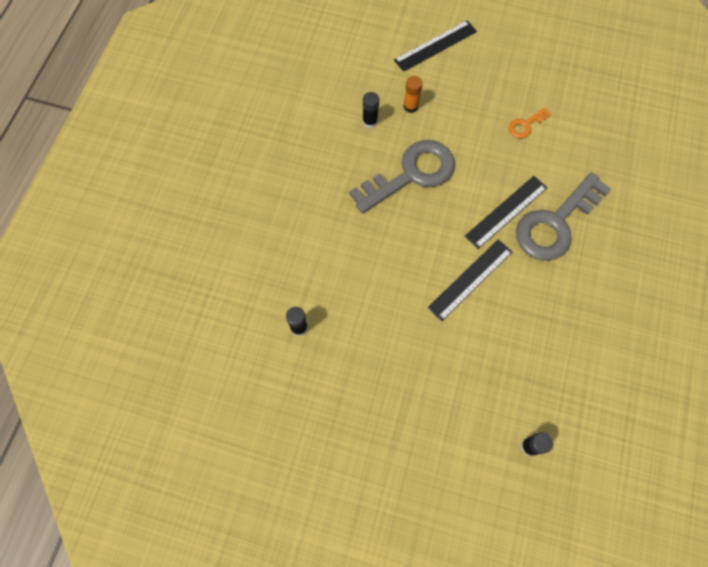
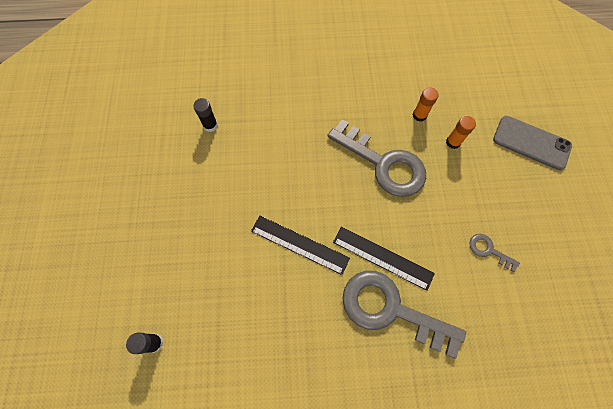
camera: 70 degrees right, 0 degrees up
black glue stick [363,92,379,129] -> orange glue stick [413,87,438,122]
black ruler [394,20,477,72] -> grey phone [493,116,572,170]
orange key [508,107,551,138] -> grey key [469,234,520,272]

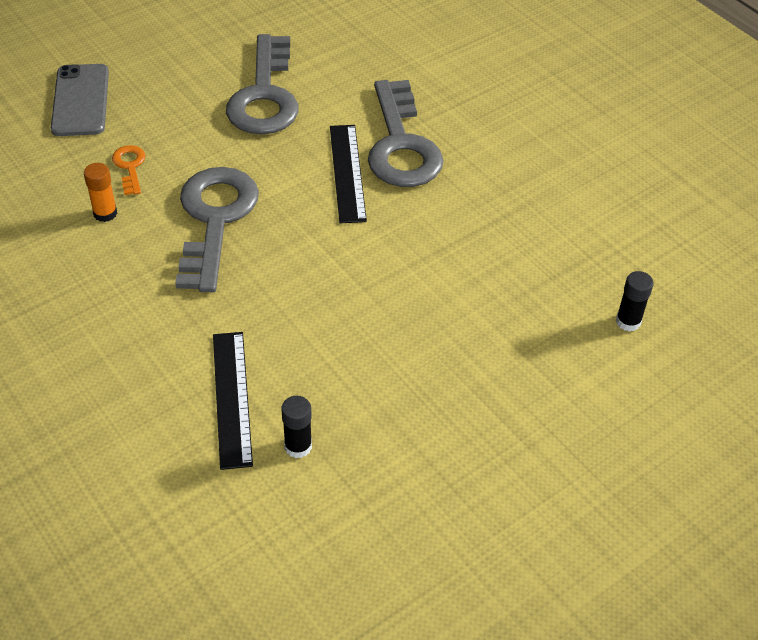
camera: 125 degrees left, 20 degrees down
black ruler [251,216,350,275] -> black ruler moved to [213,332,253,470]
orange glue stick [446,116,476,149] -> orange key [112,145,145,195]
grey key [469,234,520,272] -> grey key [226,34,299,134], size x2.29

